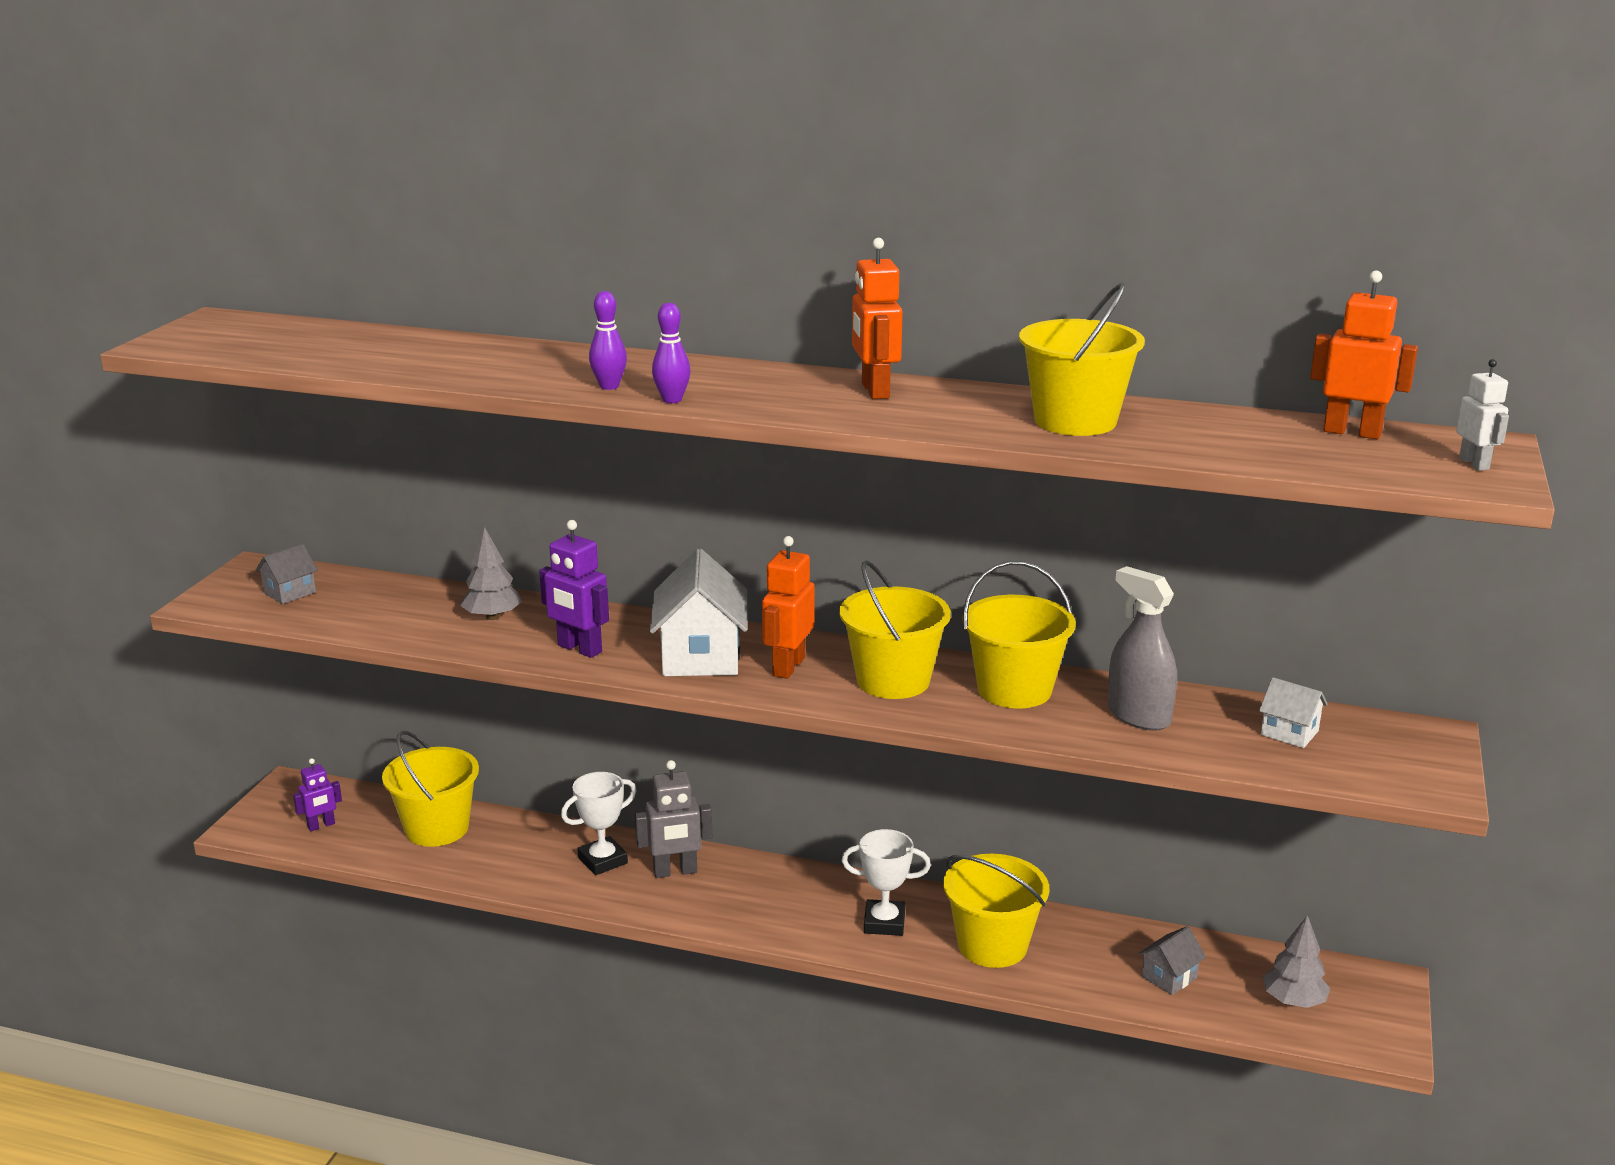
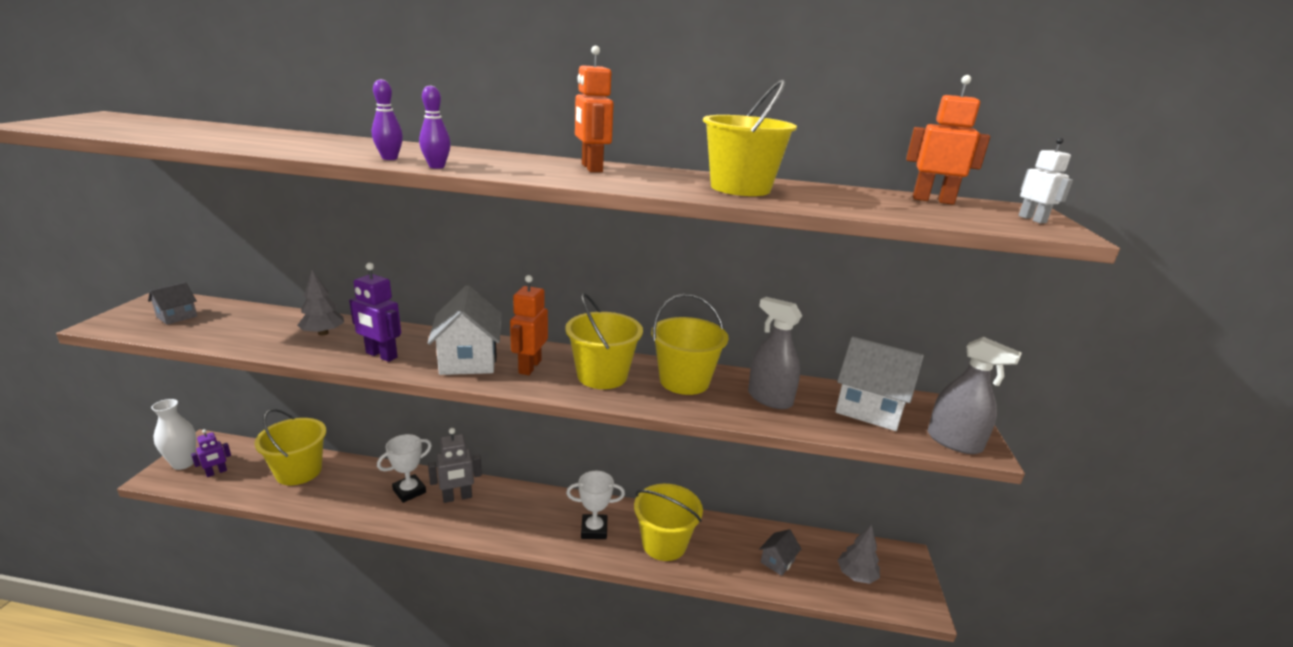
camera: 10 degrees left, 0 degrees up
white house [1259,677,1328,748] -> white house [835,336,924,431], size x1.94
none -> white vase [151,399,196,470]
none -> grey spray bottle [928,337,1022,454]

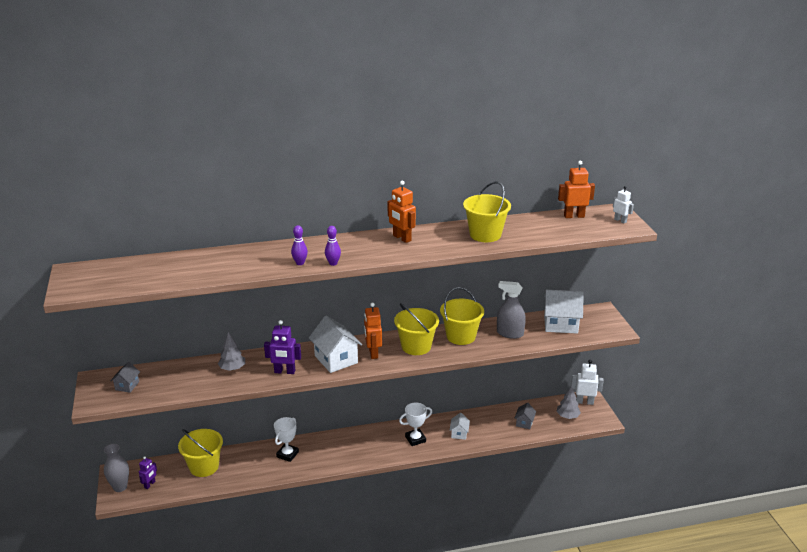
camera: 20 degrees left, 5 degrees up
white vase [151,399,196,470] -> grey vase [104,444,129,492]
grey robot [428,428,482,503] -> none
yellow bucket [634,484,703,561] -> white house [449,413,470,440]
grey spray bottle [928,337,1022,454] -> none
none -> white robot [571,360,604,405]

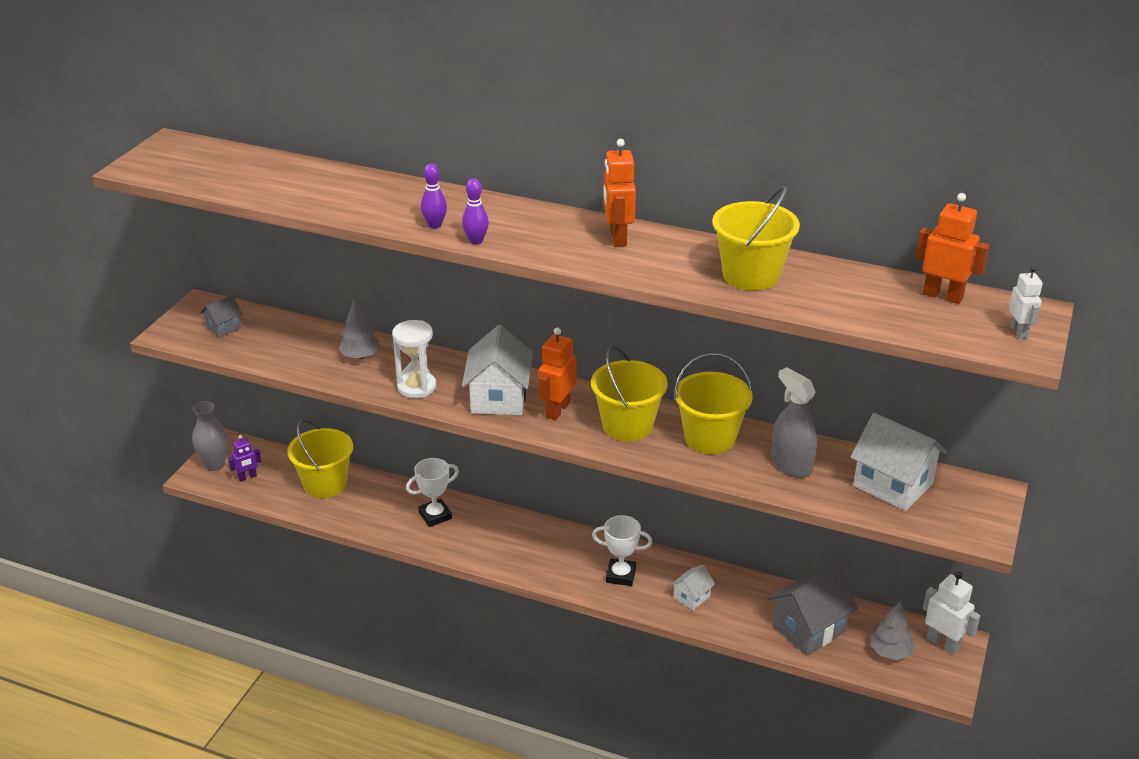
camera: 35 degrees right, 5 degrees up
purple robot [264,320,301,374] -> white hourglass [392,320,436,398]
grey house [514,402,536,429] -> grey house [767,567,858,655], size x1.94

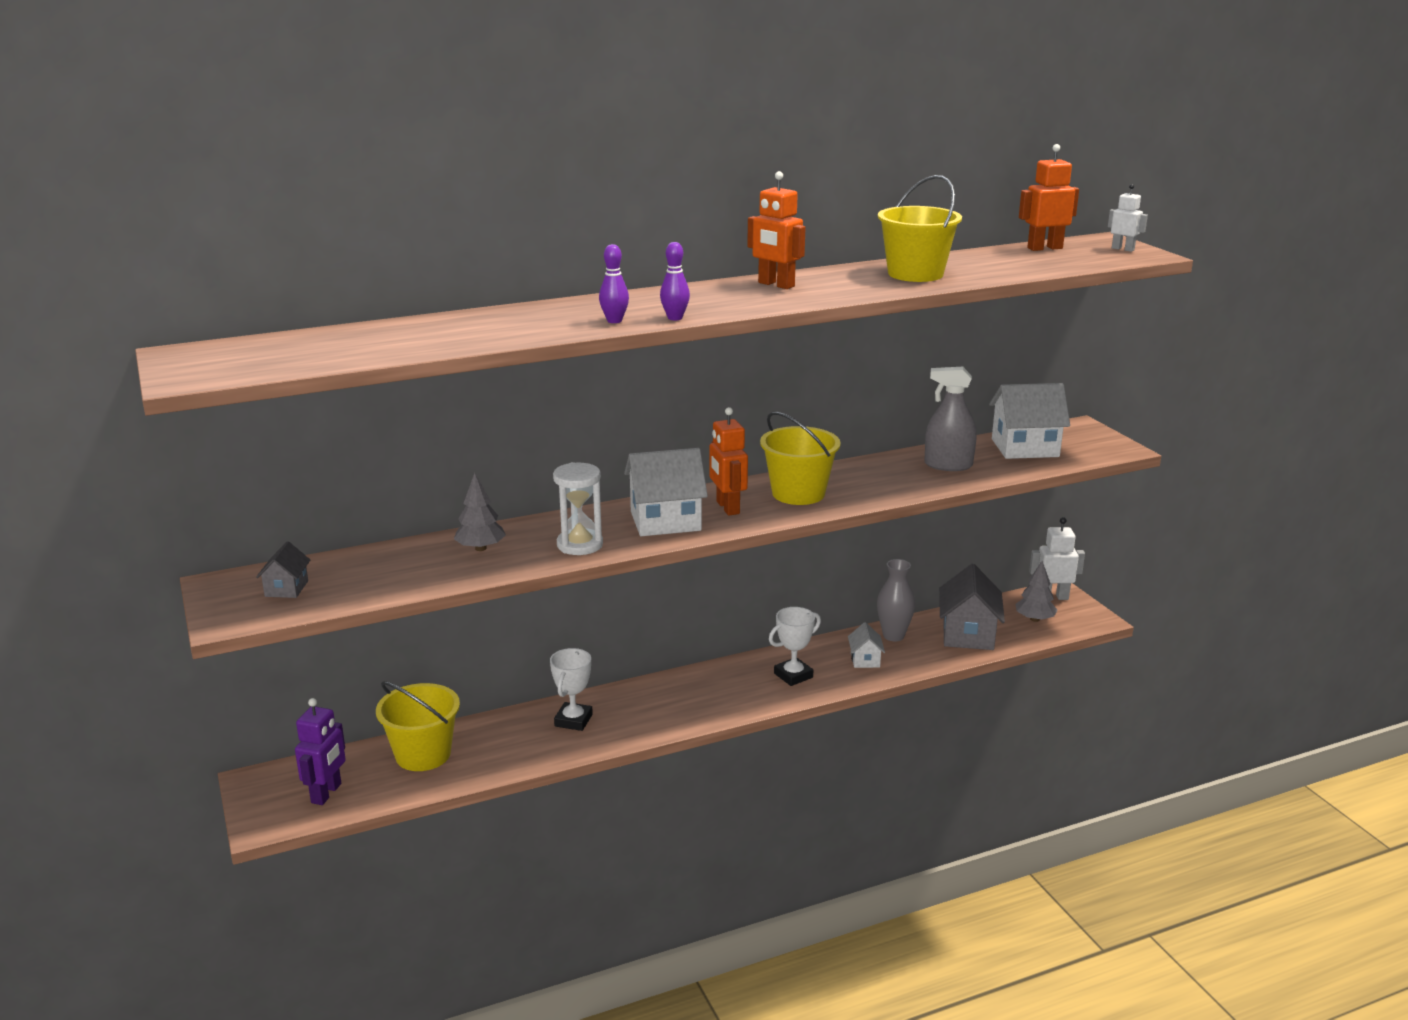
camera: 45 degrees left, 10 degrees down
grey vase [192,401,228,471] -> grey vase moved to [877,559,915,641]
purple robot [228,435,261,482] -> purple robot [295,698,346,805], size x1.58
white house [462,325,533,415] -> white house turned 60 degrees counterclockwise [624,448,708,536]
yellow bucket [674,353,752,454] -> none

